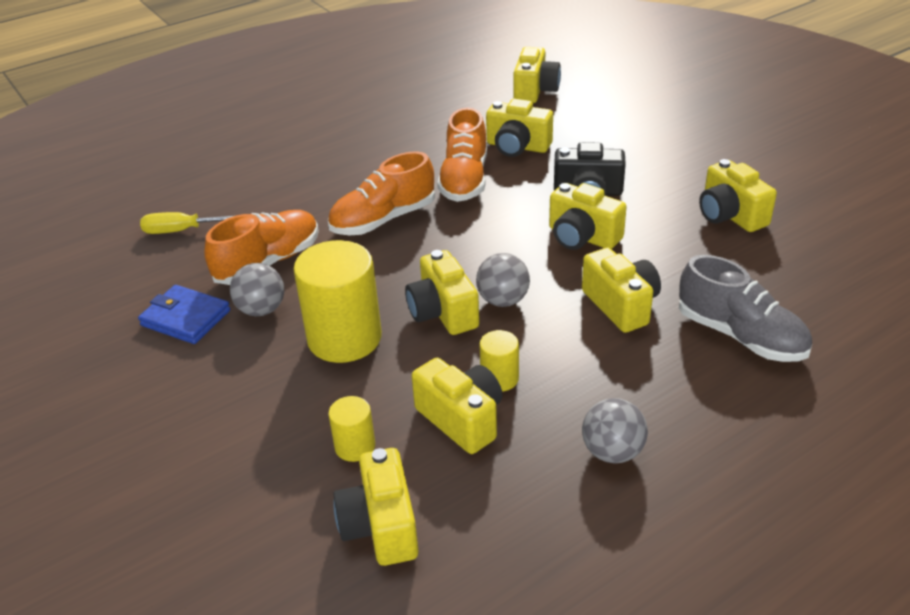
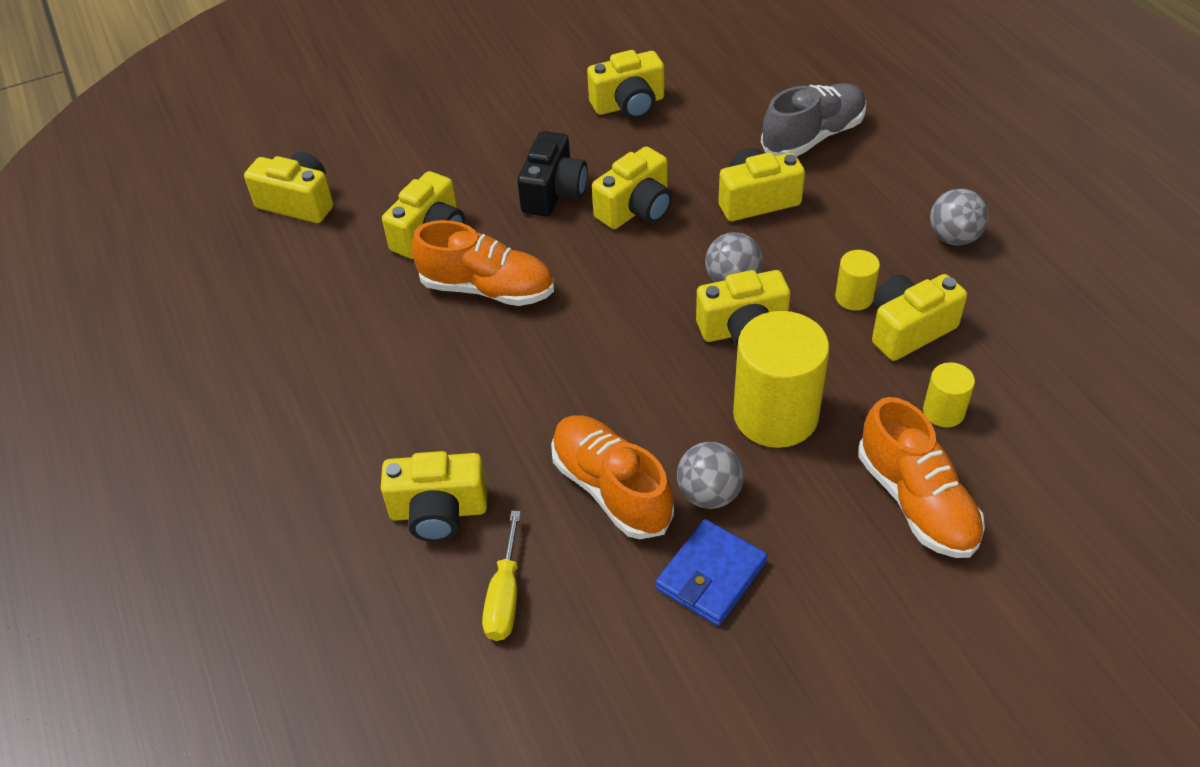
camera: 80 degrees left, 10 degrees up
orange shoe [328,151,435,235] -> orange shoe moved to [858,397,985,558]
yellow camera [333,448,418,566] -> yellow camera moved to [381,451,487,542]

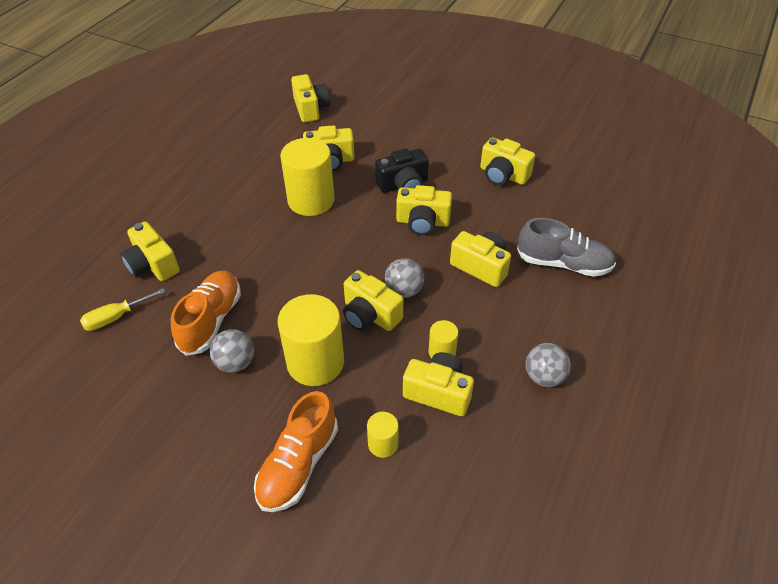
camera: 50 degrees right, 0 degrees up
orange shoe [411,220,554,306] -> yellow cylinder [280,138,335,216]
blue wallet [655,519,767,626] -> none

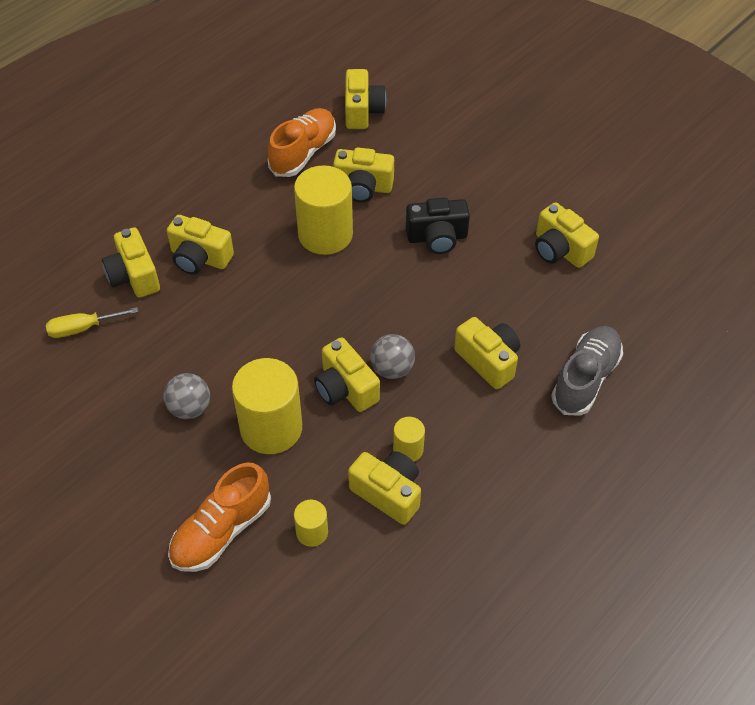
camera: 15 degrees right, 5 degrees up
orange shoe [171,271,241,356] -> orange shoe moved to [268,108,336,177]
yellow camera [396,185,452,235] -> yellow camera moved to [167,215,234,275]
grey shoe [517,218,616,277] -> grey shoe turned 90 degrees counterclockwise [551,326,623,416]
grey ball [526,343,571,387] -> none

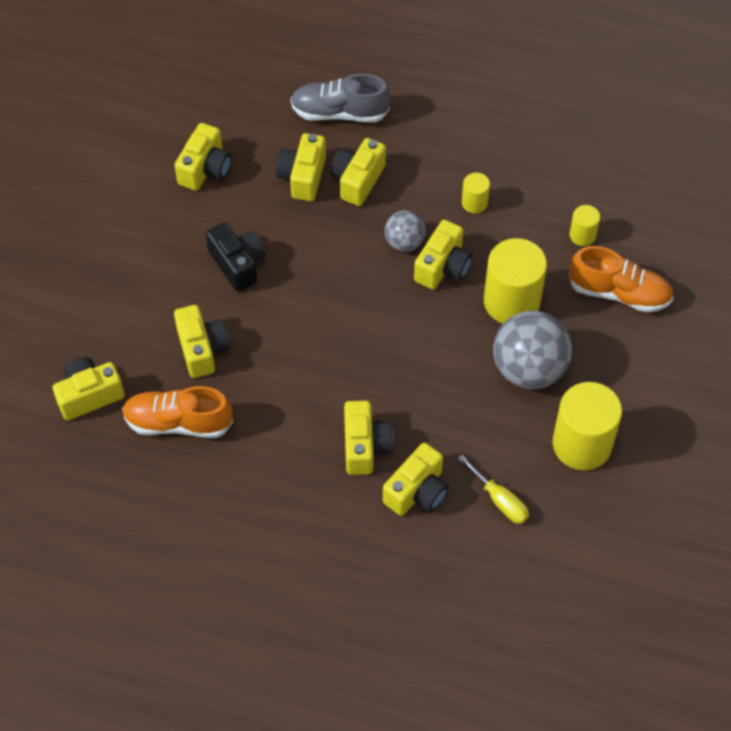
camera: 115 degrees left, 5 degrees up
grey ball [163,373,210,419] -> grey ball [493,311,572,389], size x1.80
yellow cylinder [294,165,353,255] -> yellow cylinder moved to [553,382,622,470]
yellow camera [348,451,421,525] -> yellow camera moved to [276,133,326,201]

